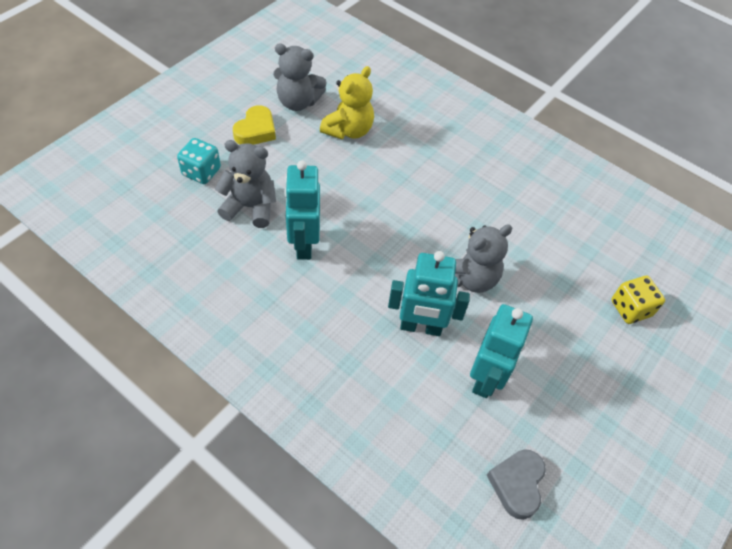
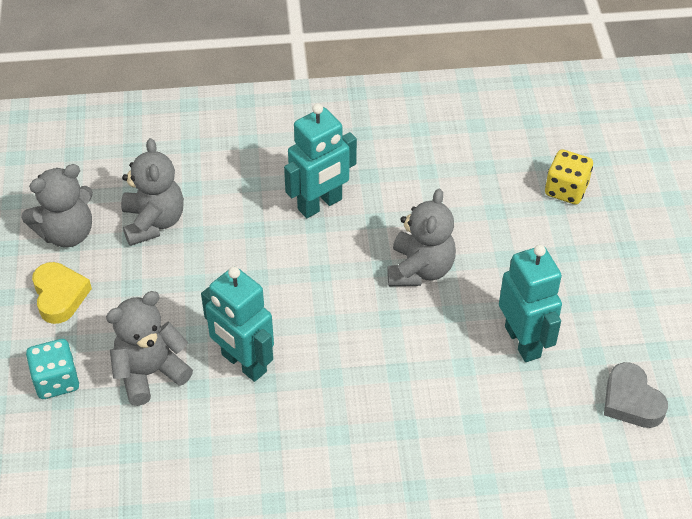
camera: 40 degrees left, 5 degrees down
yellow teddy bear [320,66,374,139] -> grey teddy bear [121,138,184,246]
turquoise robot [388,251,470,336] -> turquoise robot moved to [284,103,357,218]

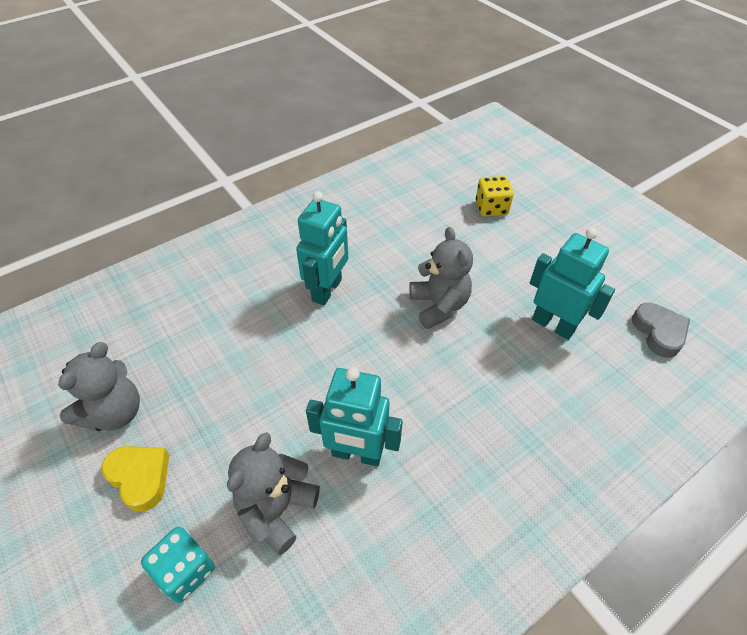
camera: 30 degrees left, 0 degrees up
grey teddy bear [121,138,184,246] -> none
grey heart [604,362,668,428] -> grey heart turned 135 degrees counterclockwise [632,303,690,358]

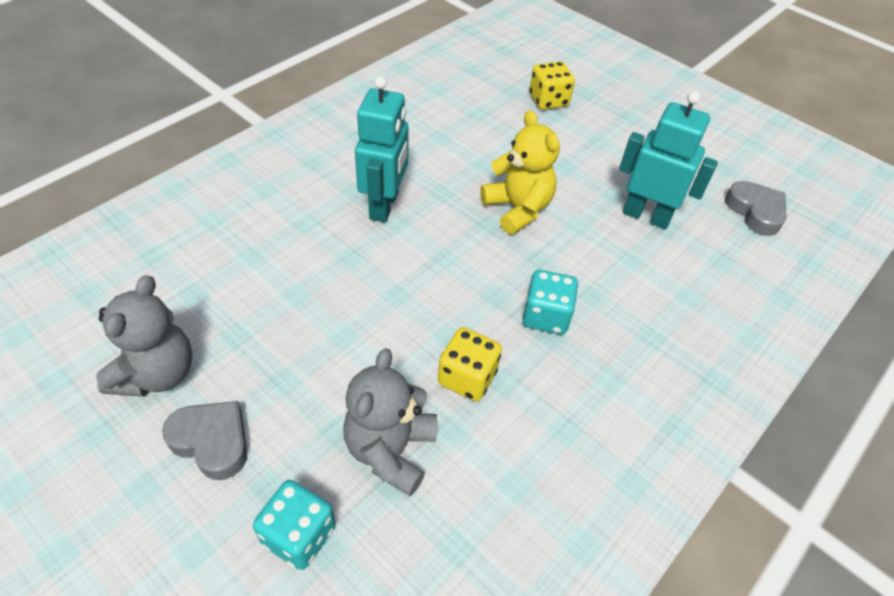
camera: 15 degrees left, 0 degrees up
yellow heart [101,446,169,512] -> grey heart [162,401,247,480]
turquoise robot [306,367,403,467] -> yellow dice [438,327,502,401]
grey teddy bear [409,227,473,329] -> yellow teddy bear [480,110,560,235]
none -> turquoise dice [523,270,578,334]

